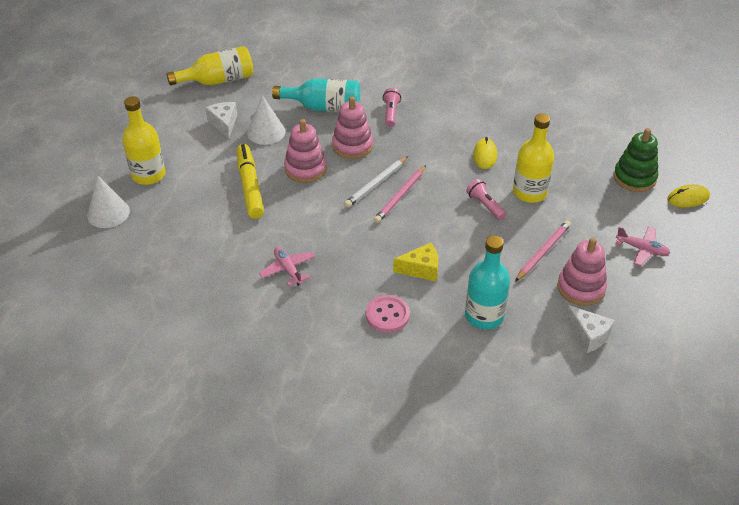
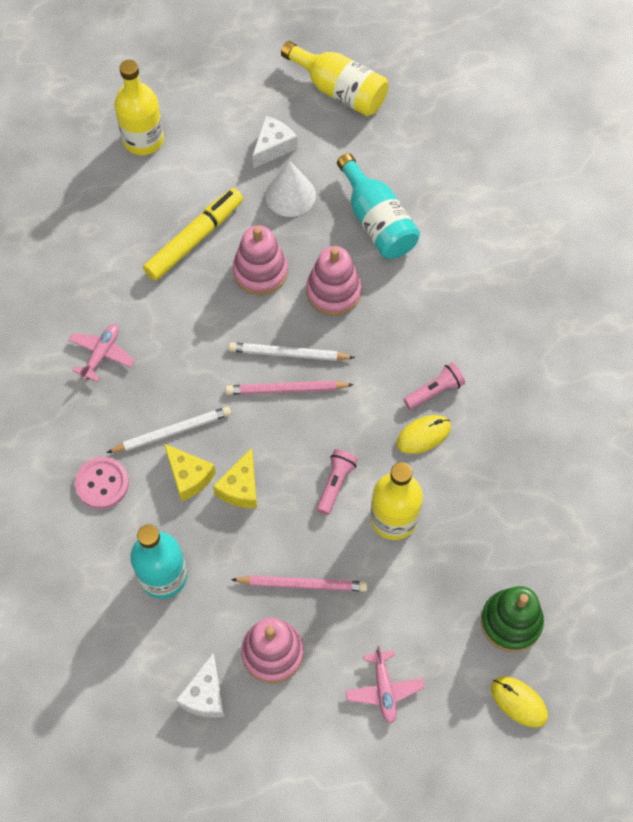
camera: 55 degrees right, 20 degrees up
white cone [87,176,130,228] -> none
pink flashlight [383,88,401,127] -> pink flashlight moved to [404,362,465,410]
none -> white pencil [107,406,231,453]
none -> yellow cheese [213,448,257,508]

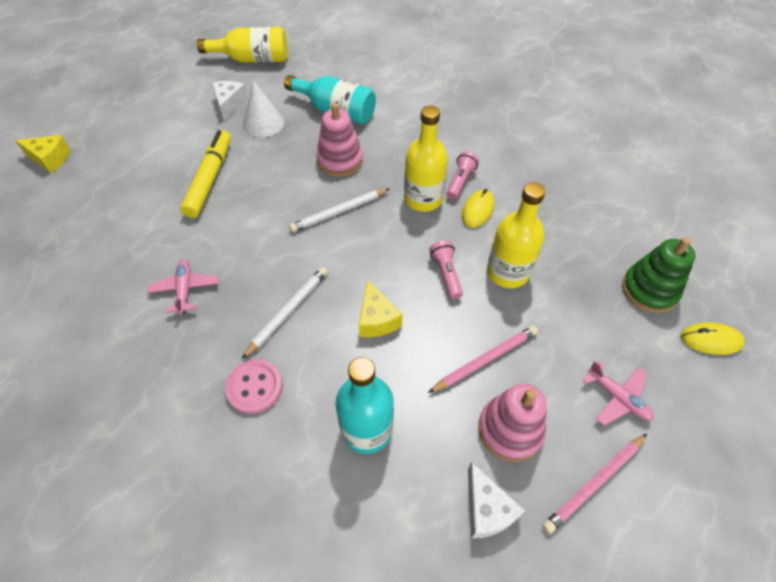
camera: 35 degrees left, 10 degrees down
yellow bottle [114,60,164,155] -> yellow bottle moved to [404,105,448,212]
yellow cheese [164,444,216,501] -> yellow cheese moved to [15,135,70,173]
pink pencil [225,381,354,395] -> pink pencil moved to [542,434,647,534]
pink stacking toy [233,225,288,295] -> none

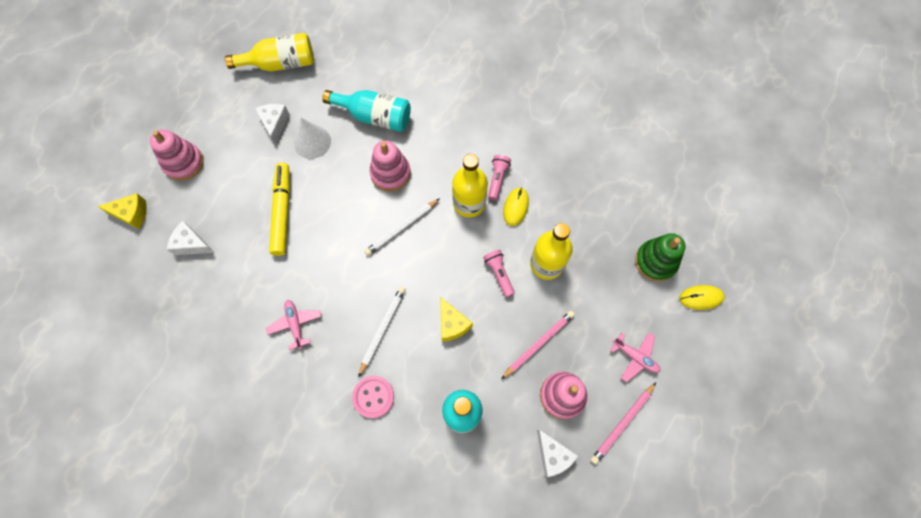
camera: 10 degrees left, 15 degrees up
none -> pink stacking toy [150,129,204,181]
none -> white cheese [167,221,215,255]

